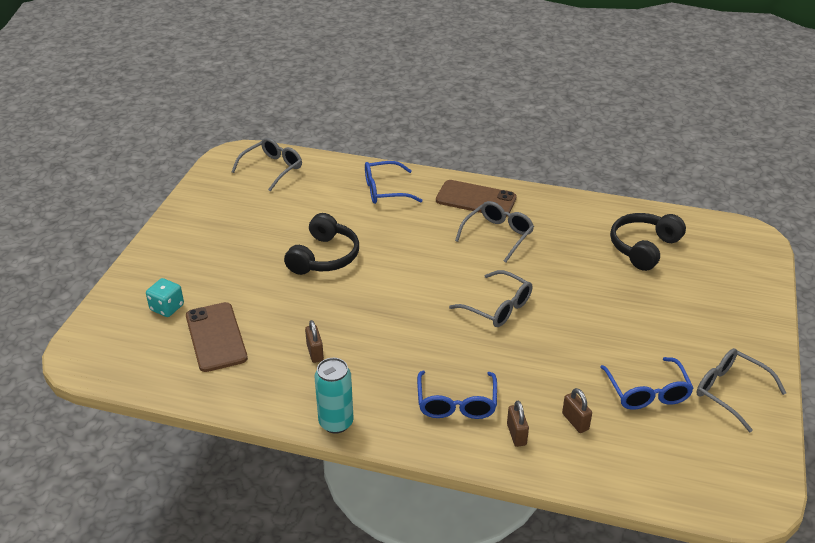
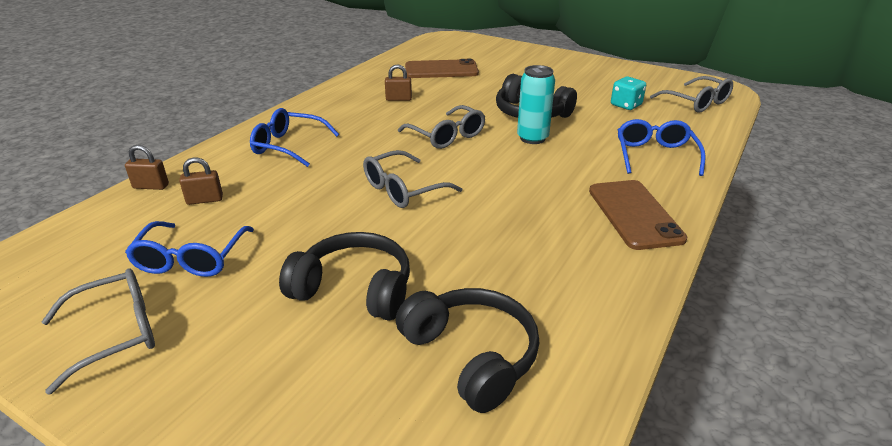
camera: 105 degrees right, 5 degrees down
turquoise dice [146,278,184,317] -> turquoise dice moved to [611,77,646,110]
turquoise can [315,358,353,434] -> turquoise can moved to [517,65,555,144]
brown phone [436,180,517,217] -> brown phone turned 45 degrees counterclockwise [589,180,687,250]
grey glasses [455,201,534,262] -> grey glasses moved to [398,105,485,149]
brown padlock [507,401,529,447] -> brown padlock moved to [125,145,169,190]
blue glasses [601,357,694,410] -> blue glasses turned 90 degrees counterclockwise [125,221,254,277]
none -> black headphones [279,232,410,321]

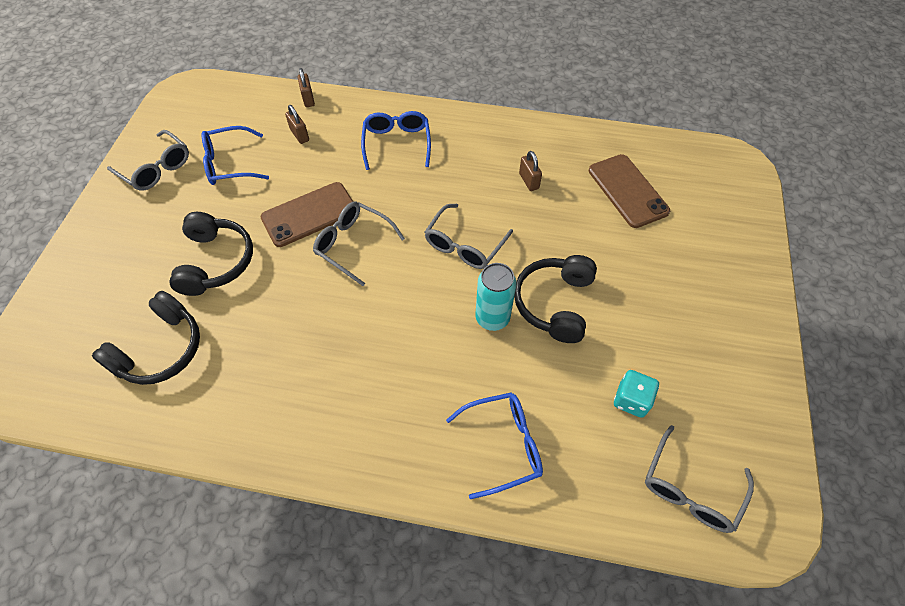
camera: 70 degrees right, 25 degrees up
brown phone [589,180,687,250] -> brown phone moved to [260,182,353,247]

